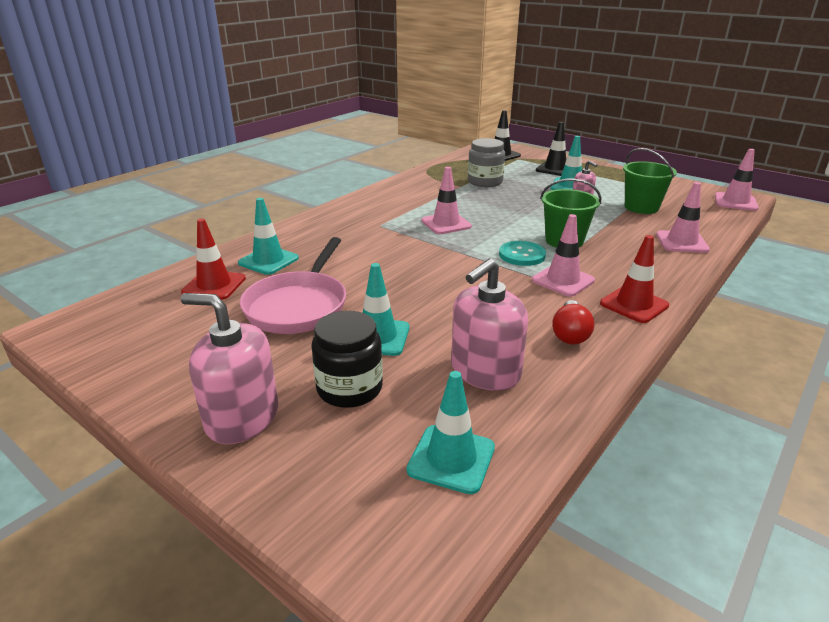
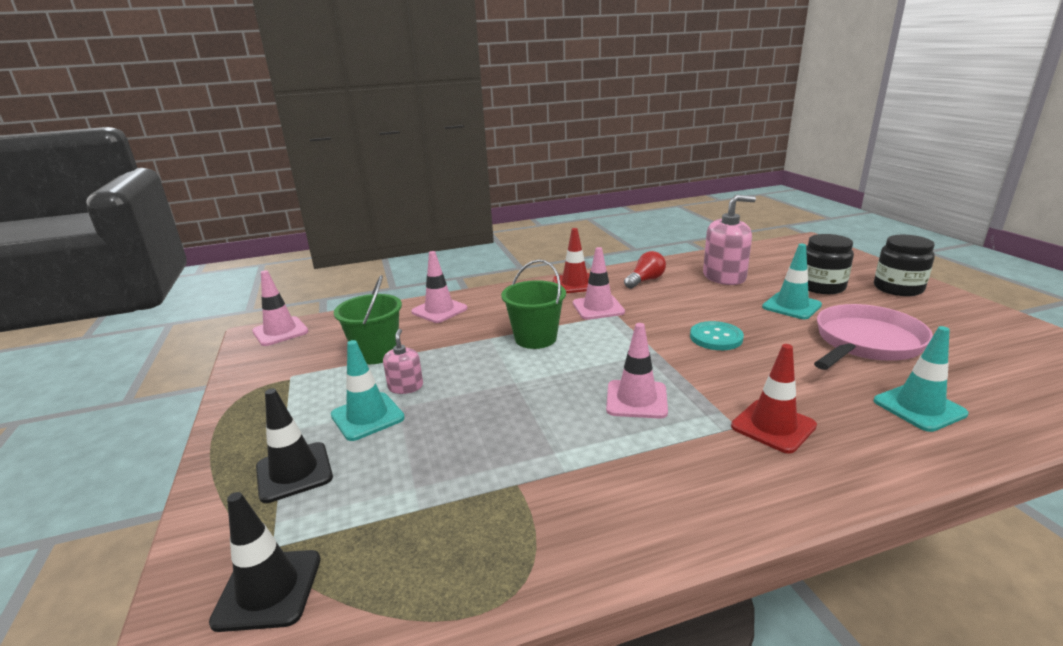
camera: 145 degrees left, 5 degrees down
red traffic cone [181,219,246,300] -> red traffic cone moved to [731,344,817,454]
pink soap dispenser [181,293,278,444] -> black jar [874,235,935,296]
turquoise traffic cone [407,371,495,494] -> none
grey jar [468,138,505,187] -> none
turquoise button [499,241,546,266] -> turquoise button moved to [690,321,744,350]

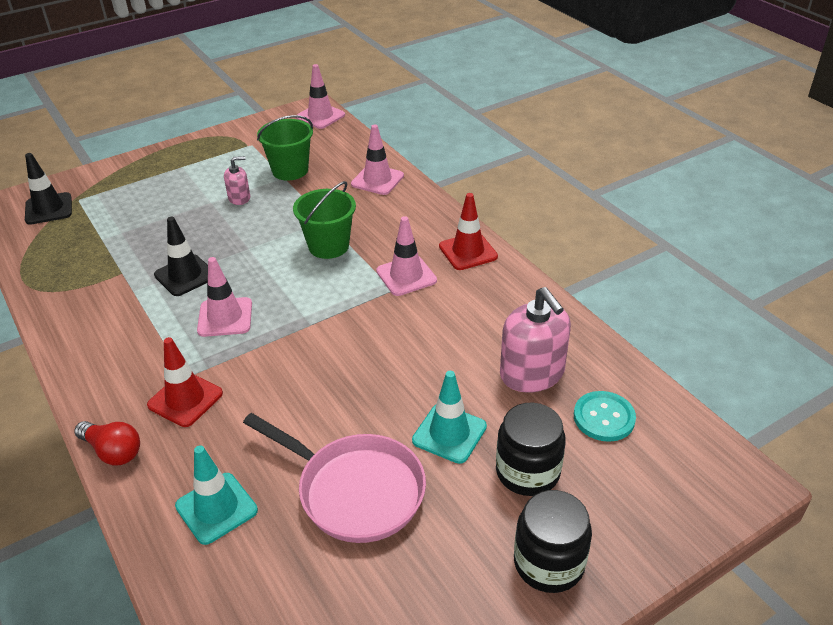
camera: 75 degrees right, 15 degrees up
black traffic cone [256,388,333,503] -> black traffic cone moved to [154,217,208,296]
turquoise traffic cone [331,340,405,441] -> none
red light bulb [624,251,666,289] -> red light bulb moved to [74,421,140,465]
turquoise button [690,321,744,350] -> turquoise button moved to [574,391,636,442]

